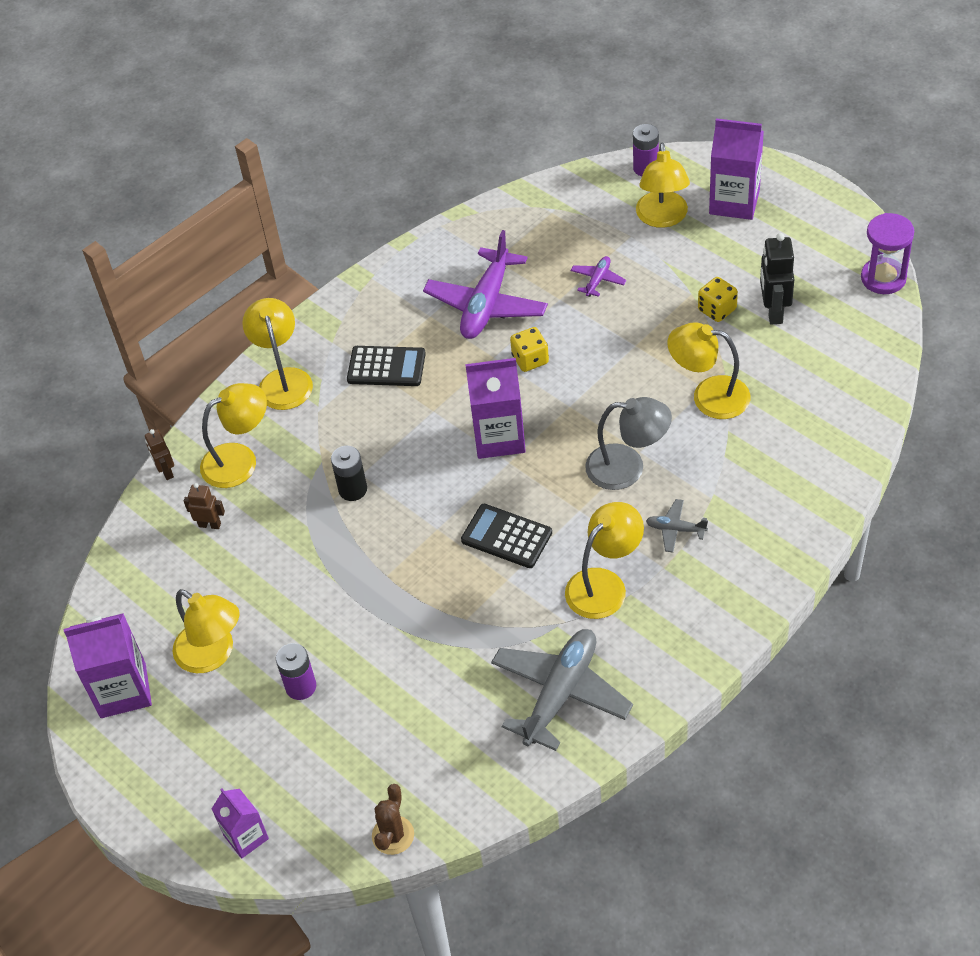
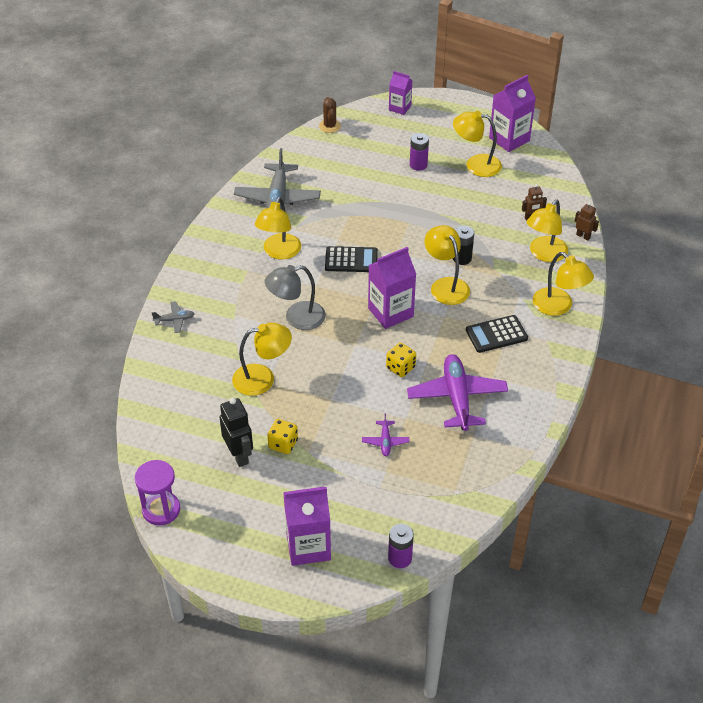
camera: 150 degrees right, 5 degrees down
yellow lamp [636,143,690,228] -> yellow lamp moved to [424,225,470,305]
grey plane [646,499,708,553] -> grey plane moved to [152,301,194,333]

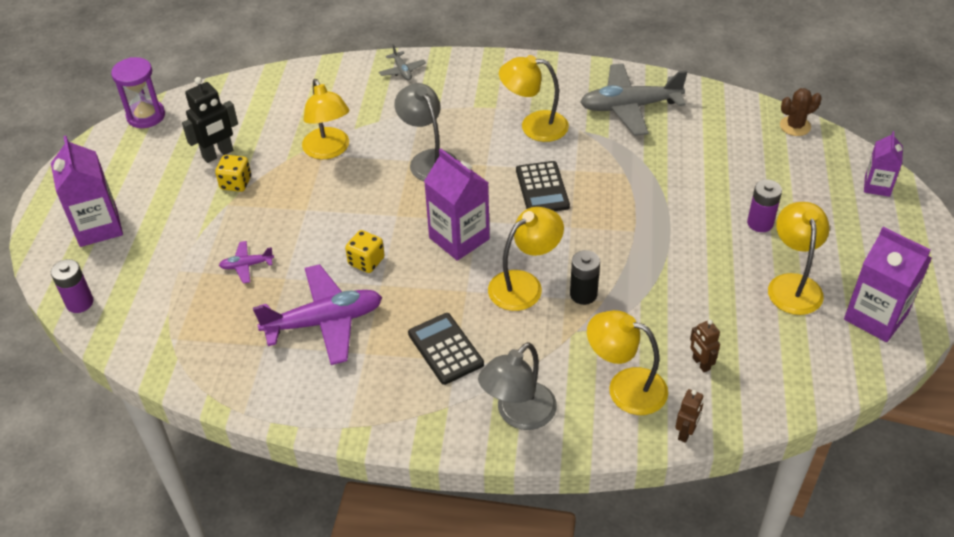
camera: 80 degrees right, 0 degrees up
yellow lamp [533,252,594,316] -> grey lamp [478,342,557,430]

